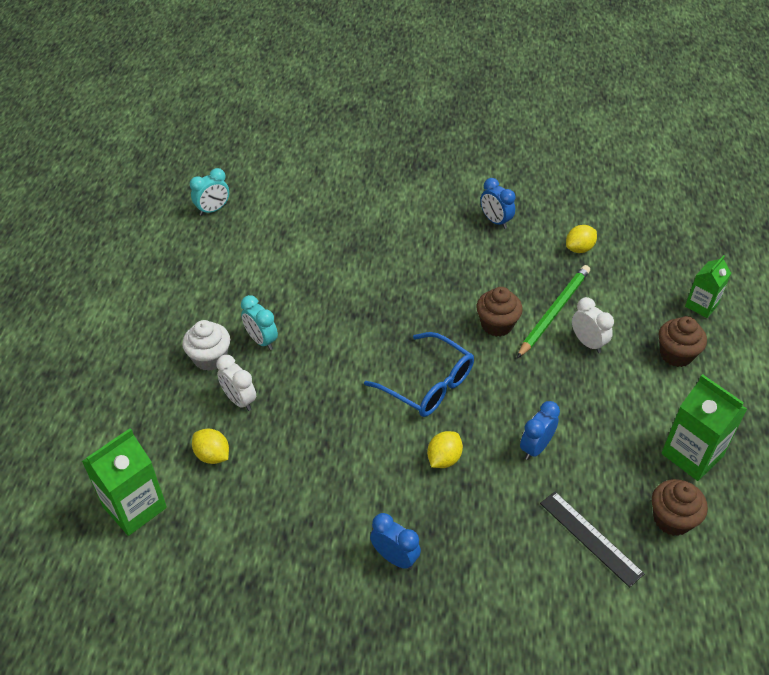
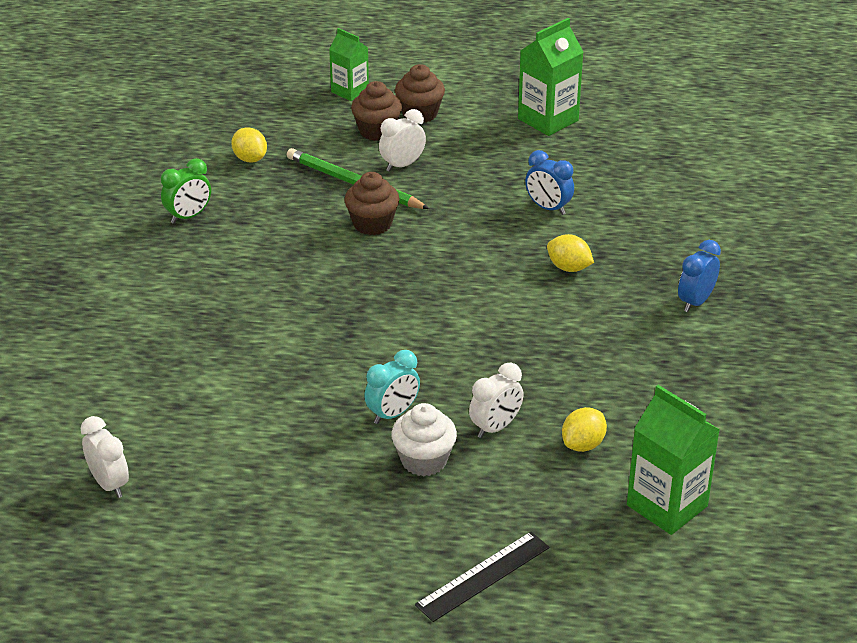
camera: 90 degrees left, 10 degrees down
turquoise clock [190,168,229,216] -> white clock [80,416,129,498]
blue glasses [364,332,474,417] -> none
blue clock [480,178,515,229] -> green clock [161,158,211,224]
black ruler [540,492,645,587] -> black ruler moved to [415,532,550,622]
brown cupcake [652,479,708,536] -> brown cupcake moved to [351,81,402,141]

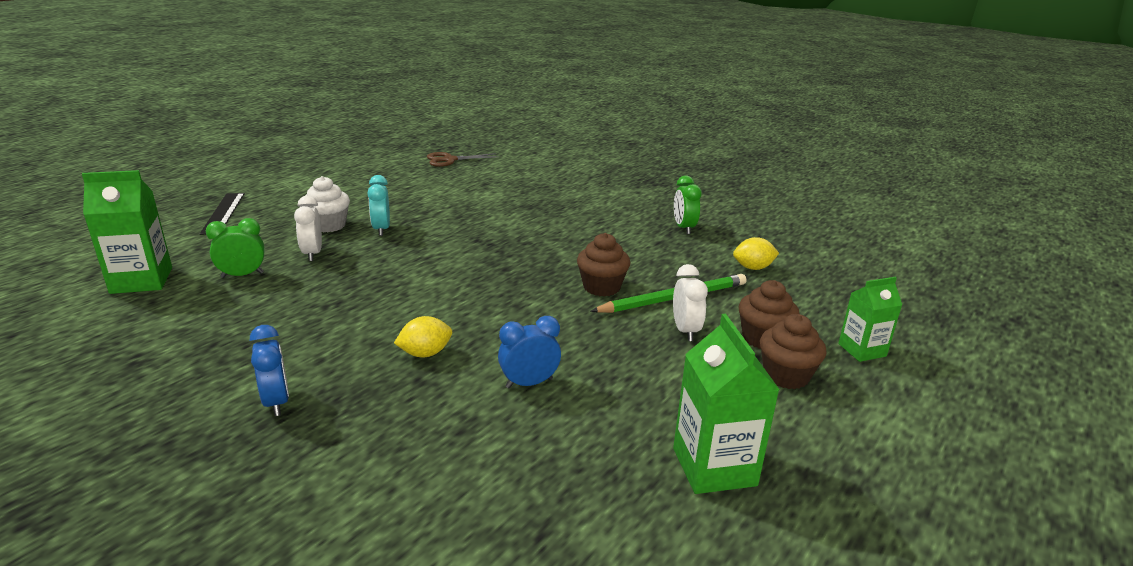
camera: 120 degrees right, 10 degrees down
white clock [80,416,129,498] -> brown scissors [427,152,499,167]
yellow lemon [562,407,607,452] -> green clock [206,218,265,278]

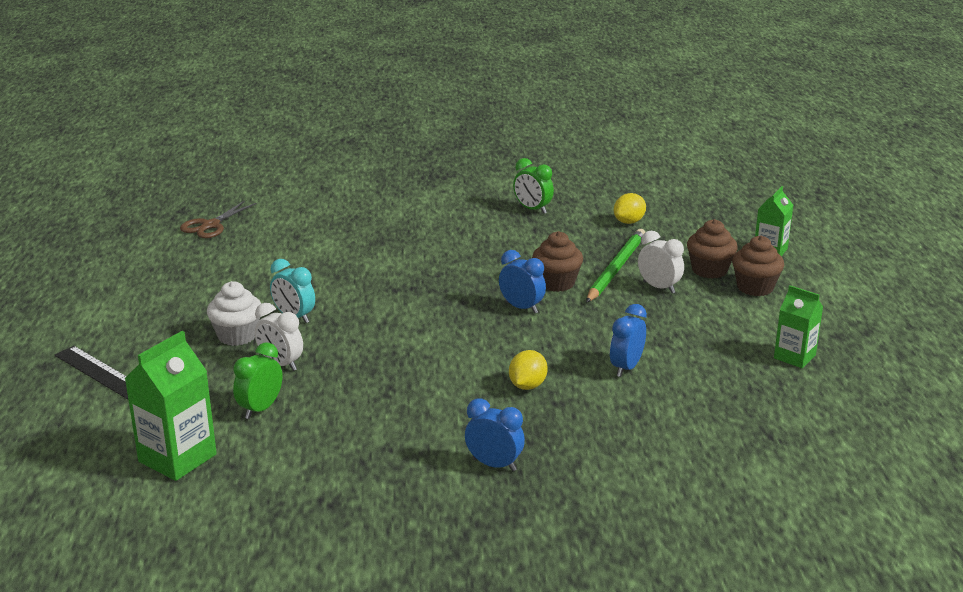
camera: 40 degrees left, 0 degrees up
green carton [673,314,780,494] -> green carton [774,285,823,368], size x0.64
none -> blue clock [499,250,546,314]

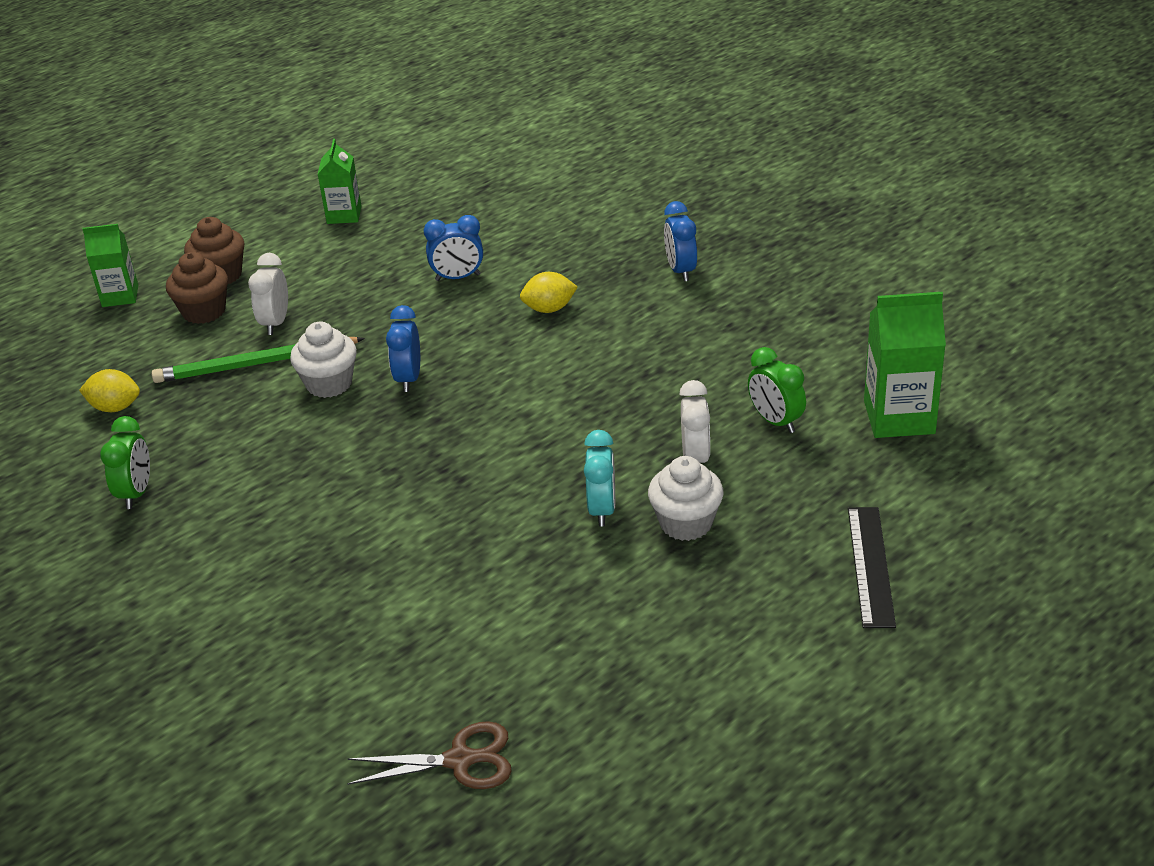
camera: 125 degrees left, 10 degrees up
green clock [233,342,283,419] -> green clock turned 60 degrees clockwise [748,347,806,433]
brown cupcake [532,231,583,292] -> white cupcake [290,322,357,398]

